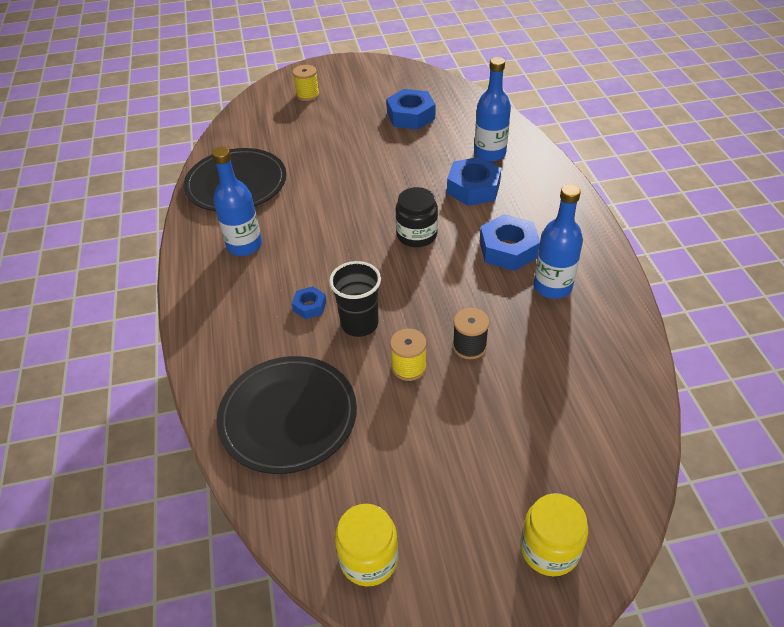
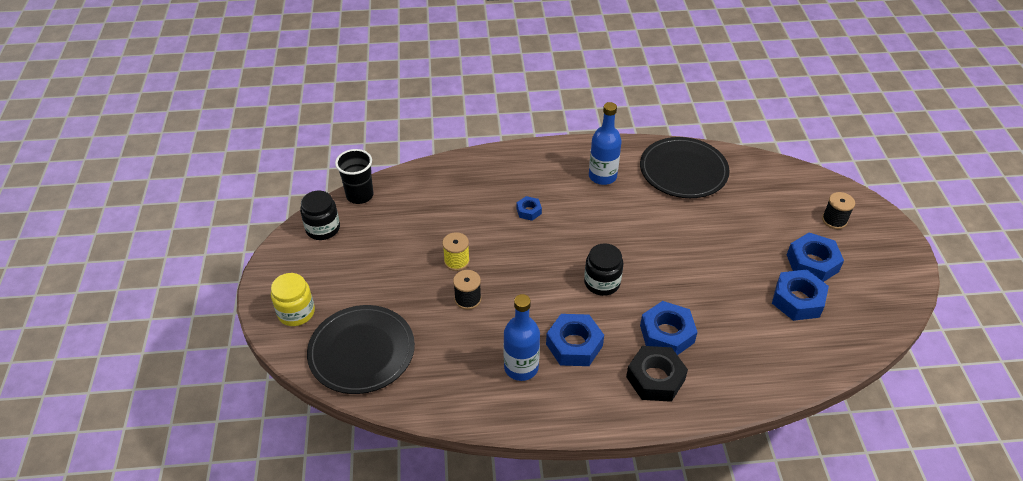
camera: 95 degrees right, 0 degrees up
black plate [217,356,357,474] -> black plate moved to [307,305,415,394]
yellow spool [293,65,319,101] -> black spool [822,192,855,229]
black cup [329,261,381,337] -> black cup moved to [335,149,373,204]
yellow jar [335,504,398,586] -> black jar [300,191,340,240]
blue bottle [474,57,511,162] -> none
none -> black nut [626,346,688,402]
none -> blue nut [787,233,844,282]

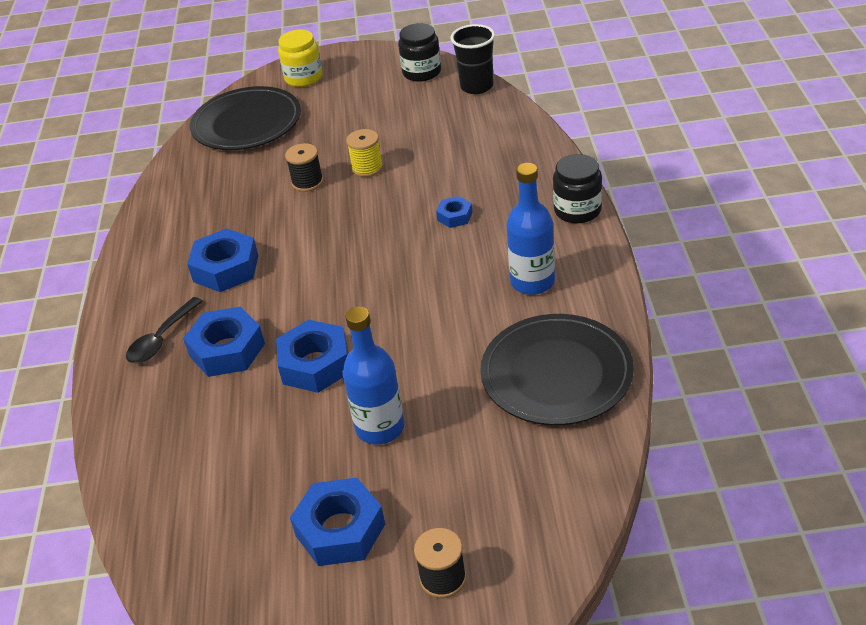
camera: 95 degrees right, 5 degrees down
blue bottle [503,294,540,381] -> blue bottle moved to [343,306,405,444]
black jar [584,243,624,296] -> black jar moved to [553,154,602,223]
black nut [626,346,688,402] -> black spoon [126,297,203,363]
blue nut [772,270,829,321] -> blue nut moved to [276,320,348,393]

